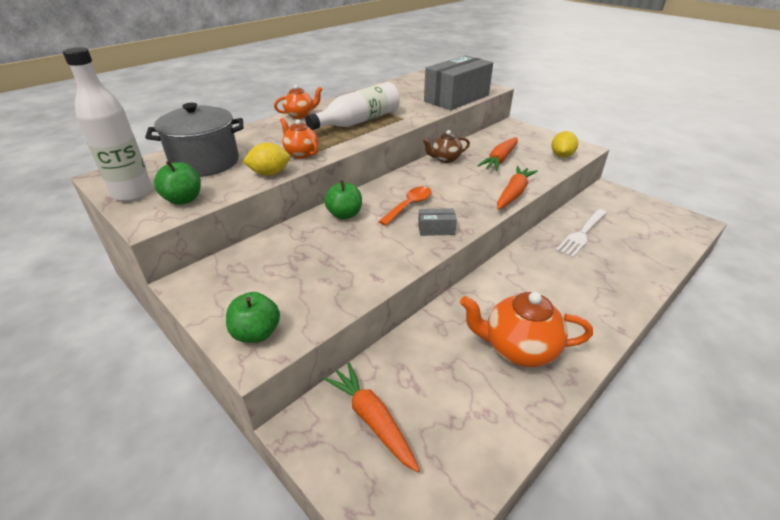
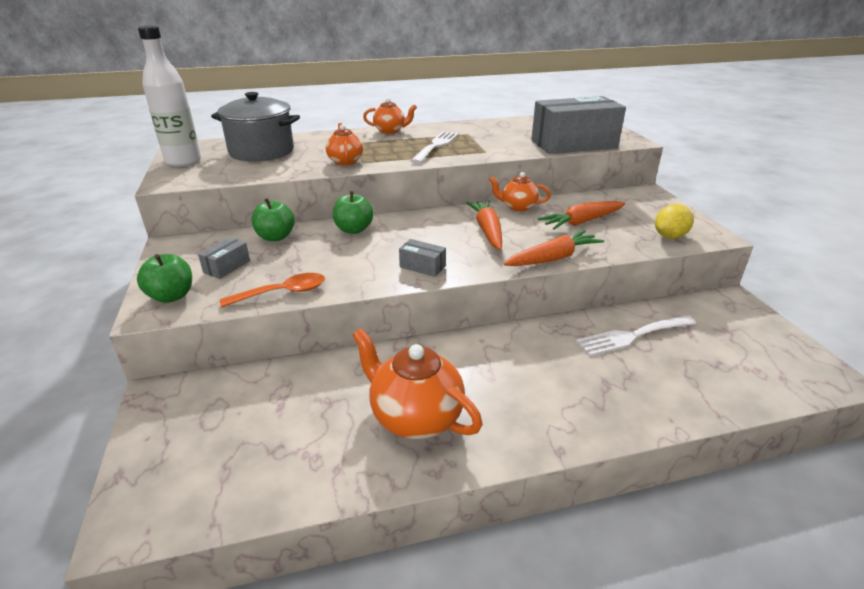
camera: 30 degrees right, 5 degrees down
green apple [154,161,201,205] -> green apple moved to [252,198,295,241]
yellow lemon [243,143,290,176] -> none
white bottle [305,82,400,130] -> white fork [411,131,459,164]
orange carrot [323,363,420,472] -> orange carrot moved to [466,200,502,250]
orange spoon [378,187,432,226] -> orange spoon moved to [220,273,325,307]
brown teapot [422,130,470,163] -> orange teapot [489,172,551,212]
none -> grey box [198,237,250,279]

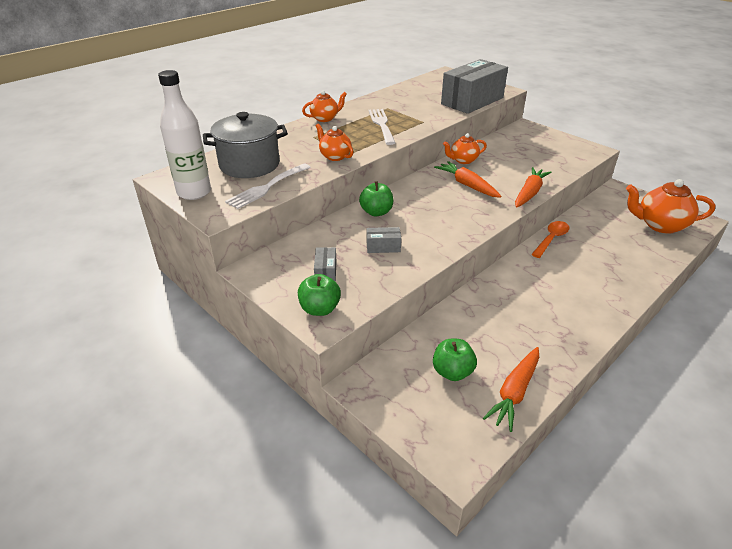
camera: 30 degrees left, 5 degrees up
orange spoon [220,273,325,307] -> orange spoon moved to [531,221,569,258]
green apple [252,198,295,241] -> green apple moved to [433,339,477,381]
orange teapot [352,328,482,439] -> orange teapot moved to [626,179,715,234]
grey box [399,239,446,277] -> grey box moved to [367,227,401,253]
orange carrot [538,201,626,230] -> orange carrot moved to [483,347,539,432]
white fork [576,315,696,356] -> white fork moved to [225,164,311,209]
yellow lemon [655,204,694,239] -> none

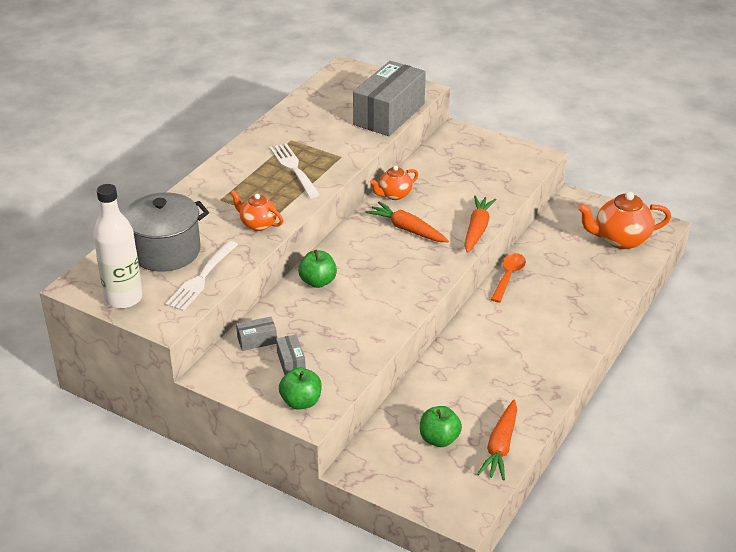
camera: 15 degrees left, 0 degrees up
orange teapot [302,90,347,122] -> none
grey box [367,227,401,253] -> grey box moved to [236,317,277,351]

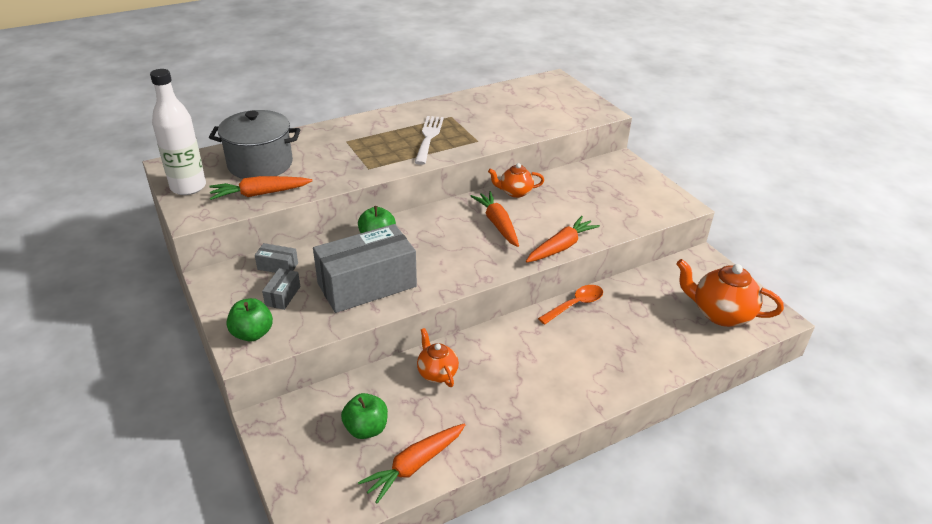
camera: 30 degrees right, 0 degrees up
white fork [165,241,238,311] -> orange carrot [209,176,313,200]
orange teapot [231,190,283,231] -> orange teapot moved to [417,328,459,387]
grey box [353,61,426,136] -> grey box moved to [313,224,417,313]

